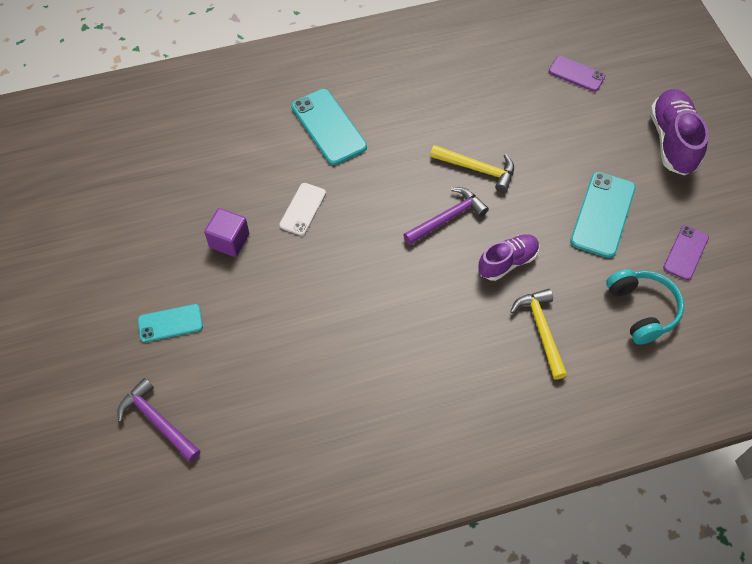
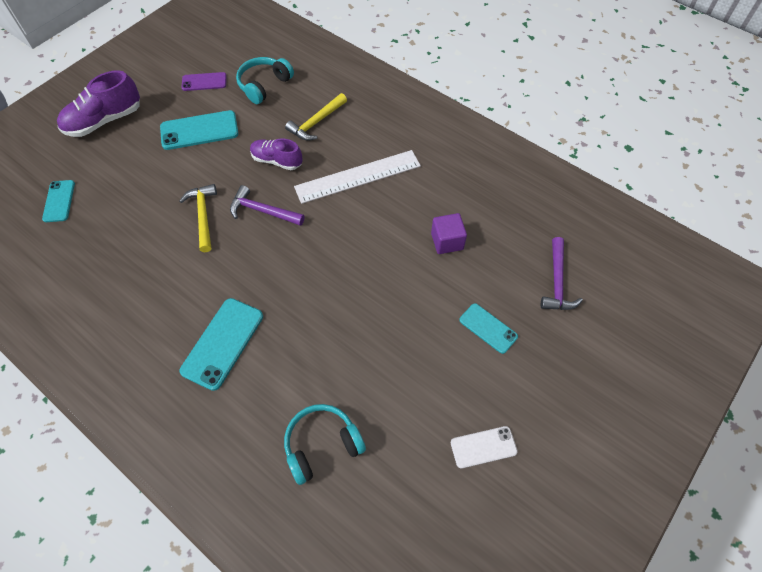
camera: 125 degrees left, 0 degrees up
purple cube [204,208,249,257] -> purple cube moved to [431,213,467,254]
white phone [279,183,326,236] -> white phone moved to [451,426,518,468]
purple phone [549,56,605,92] -> turquoise phone [42,180,75,222]
none -> turquoise headphones [284,404,366,485]
none -> white ruler [294,150,421,204]

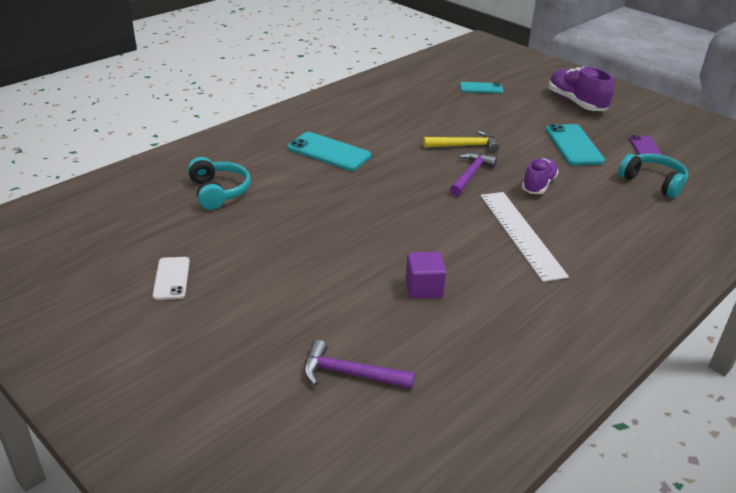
camera: 95 degrees right, 25 degrees down
yellow hammer [285,93,347,141] -> none
turquoise phone [459,303,518,354] -> none

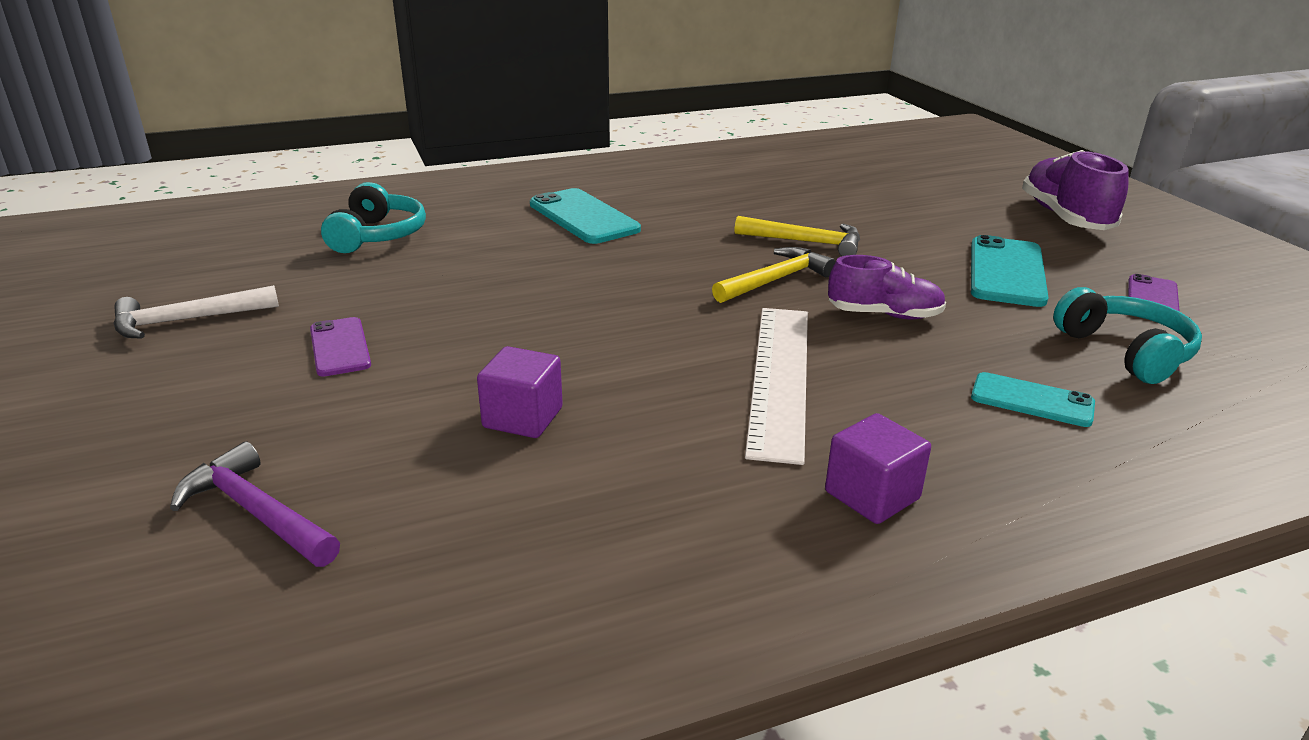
camera: 25 degrees right, 5 degrees down
white phone [153,257,190,300] -> white hammer [113,285,279,339]
purple hammer [450,152,497,196] -> yellow hammer [712,247,836,303]
turquoise phone [460,82,503,94] -> turquoise phone moved to [971,372,1095,427]
purple shoe [522,158,559,194] -> purple shoe turned 45 degrees clockwise [828,255,946,319]
none -> purple phone [310,317,371,376]
none -> purple cube [825,413,931,524]

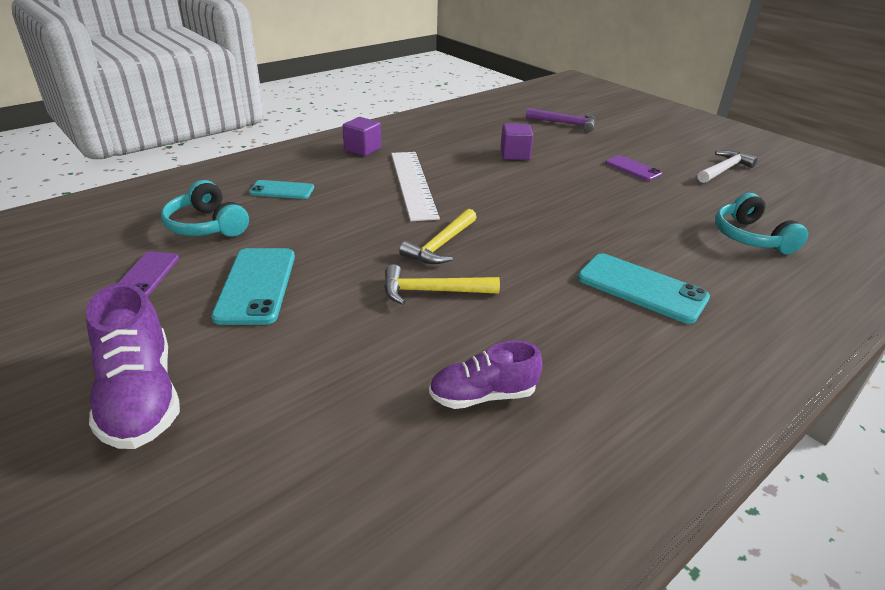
camera: 160 degrees right, 5 degrees up
purple shoe [828,255,946,319] -> purple shoe moved to [429,340,543,409]

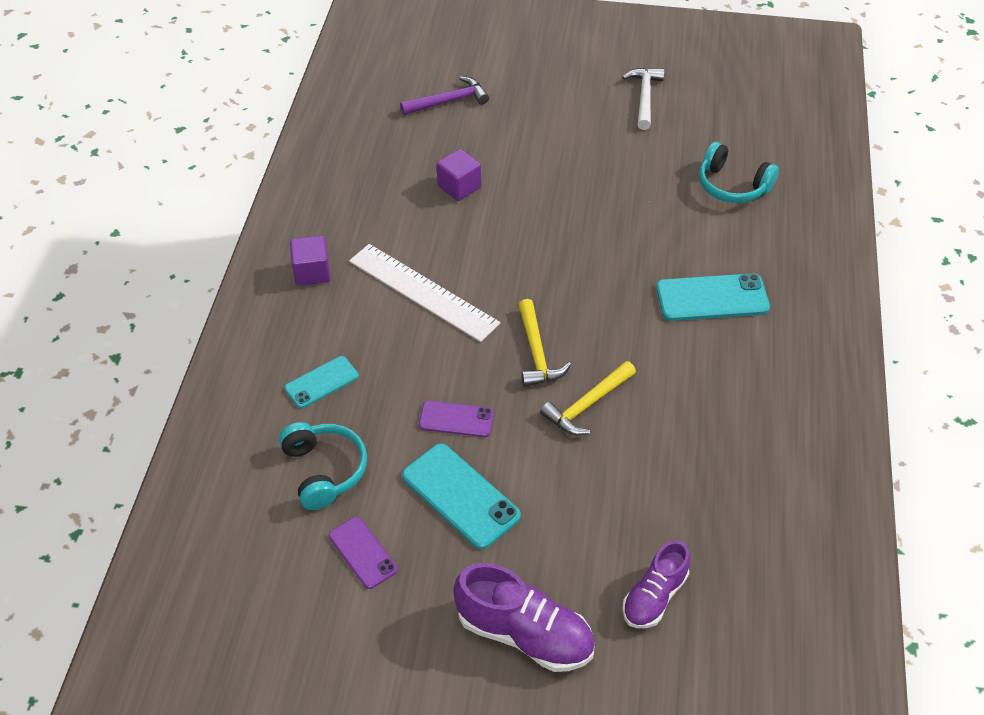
camera: 40 degrees left, 15 degrees up
turquoise headphones [161,180,249,237] -> turquoise headphones turned 120 degrees counterclockwise [279,422,367,510]
purple shoe [429,340,543,409] -> purple shoe moved to [622,540,690,628]
purple phone [605,155,662,181] -> purple phone moved to [419,401,494,437]

